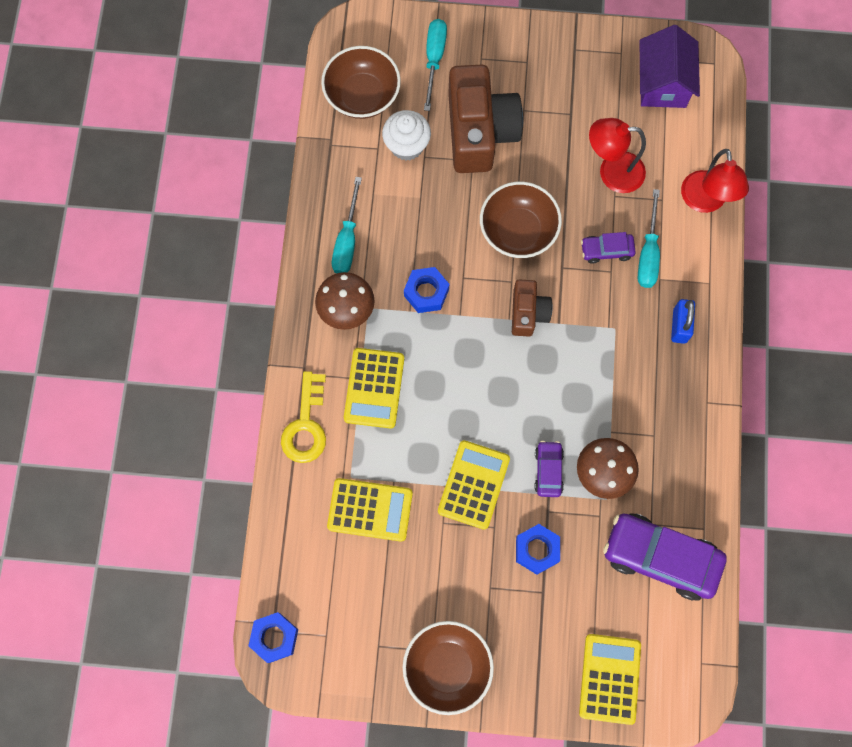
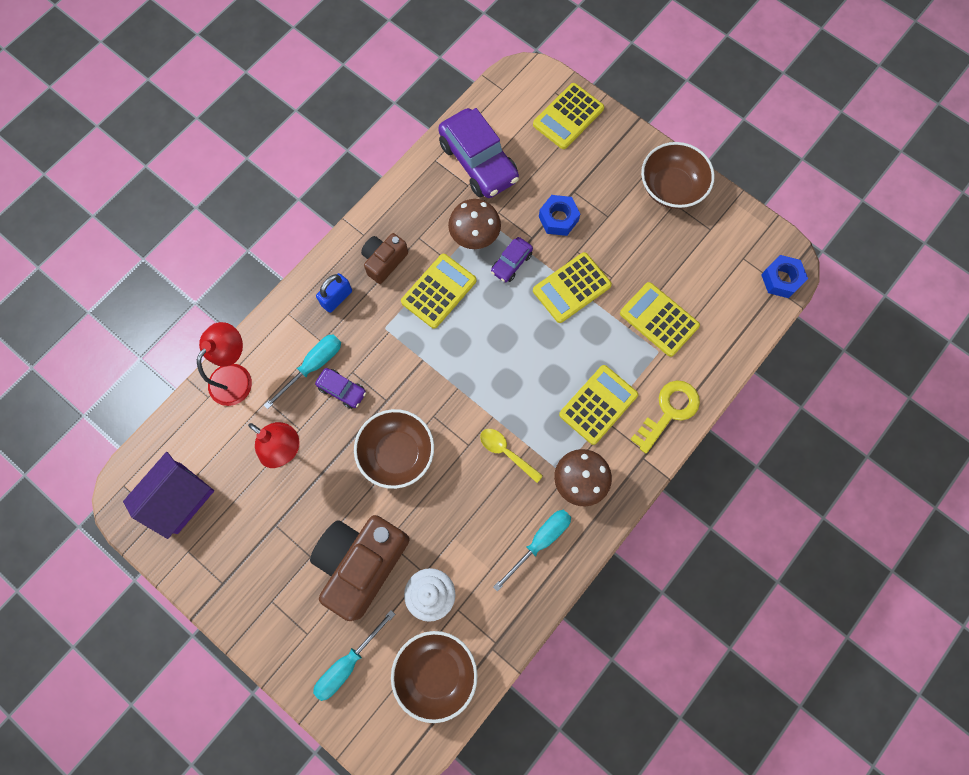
camera: 145 degrees left, 0 degrees up
blue nut [404,267,449,313] -> yellow spoon [480,429,543,483]
brown camera [512,279,553,336] -> brown camera moved to [361,233,408,284]
none -> yellow calculator [401,254,476,329]

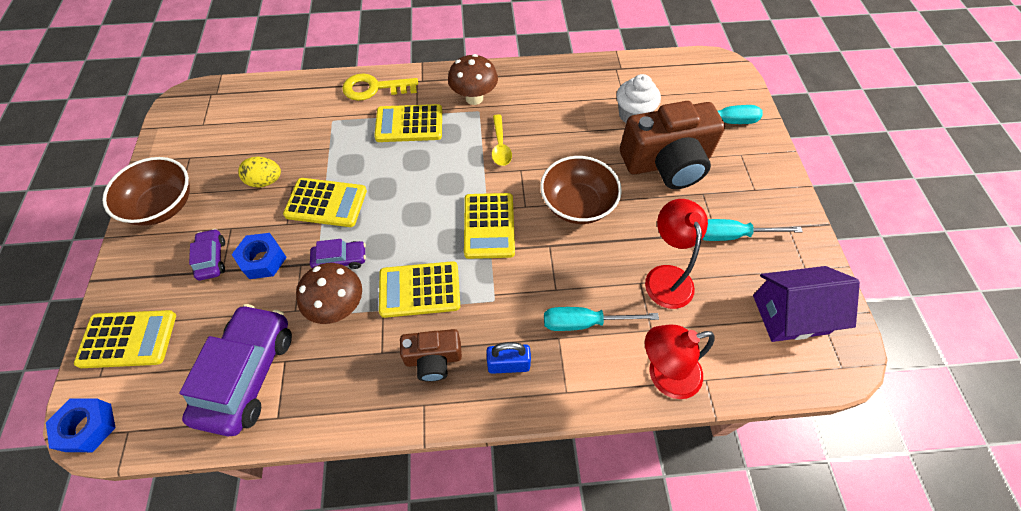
camera: 135 degrees left, 15 degrees down
purple car [315,368,366,409] -> purple car moved to [189,229,225,280]
brown bowl [391,631,478,723] -> none
turquoise screwdriver [493,510,571,592] -> turquoise screwdriver moved to [702,219,803,241]
yellow calculator [620,282,700,357] -> yellow calculator moved to [464,193,515,259]
blue nut [761,255,808,298] -> blue nut moved to [46,398,116,452]
none -> yellow egg [238,157,281,188]

